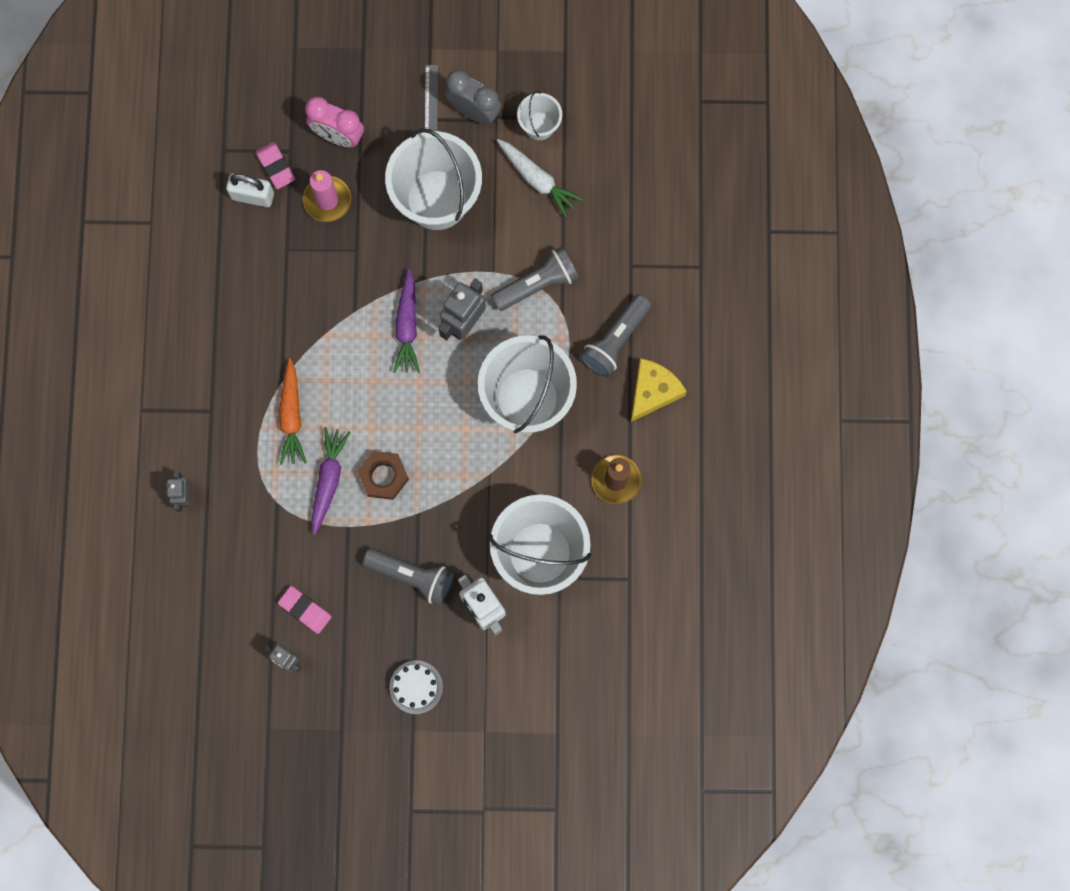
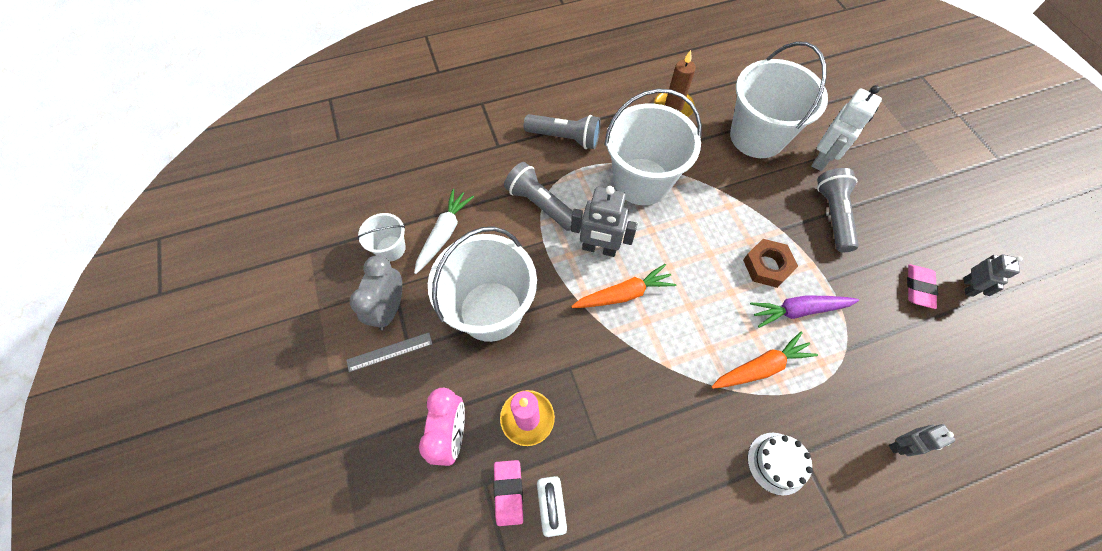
camera: 110 degrees left, 15 degrees down
pink eraser [255,142,295,189] -> pink eraser turned 45 degrees counterclockwise [493,460,523,526]
white cake [389,660,443,714] -> white cake moved to [748,433,813,495]
purple carrot [393,269,420,373] -> orange carrot [571,264,676,308]
yellow cheese [631,358,687,422] -> none

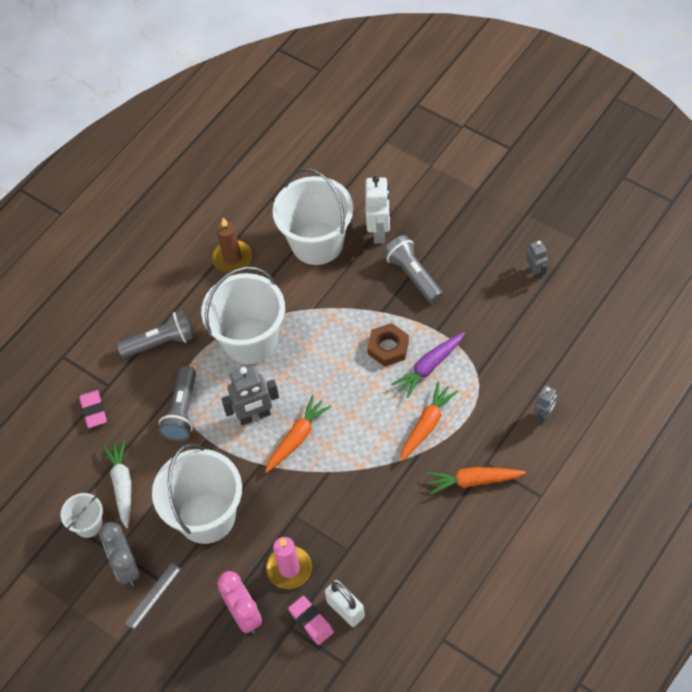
camera: 30 degrees left, 5 degrees down
grey flashlight [504,162,573,231] -> grey flashlight turned 90 degrees counterclockwise [158,366,196,441]
white cake [748,433,813,495] -> orange carrot [427,467,526,494]
pink eraser [907,264,938,309] -> pink eraser moved to [79,390,107,428]

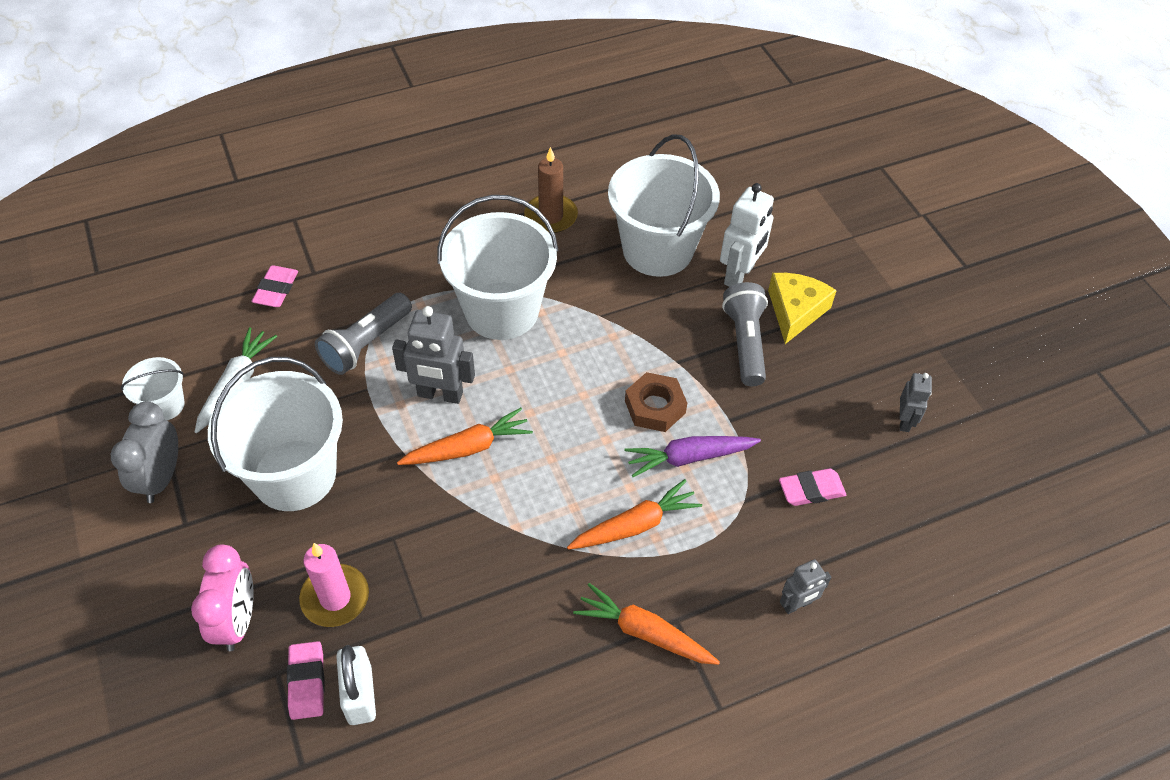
camera: 25 degrees right, 5 degrees down
grey flashlight [117,310,194,358] -> none
grey ruler [125,563,181,630] -> none
none -> yellow cheese [768,273,837,344]
none -> pink eraser [779,468,846,506]

